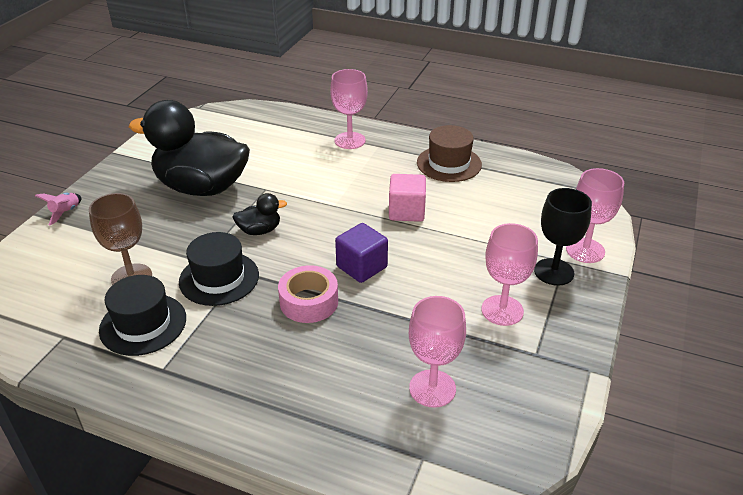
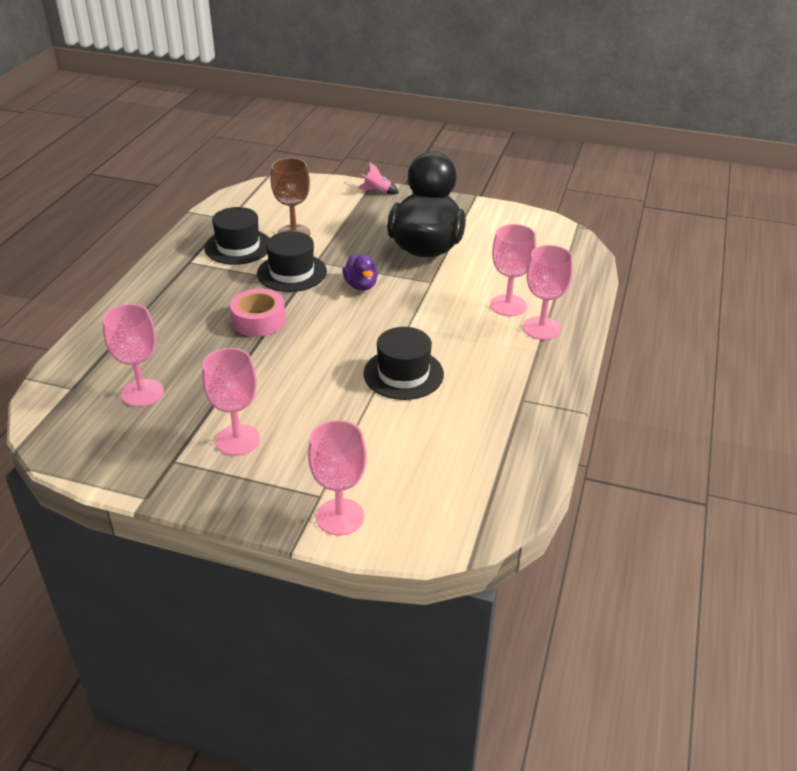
camera: 85 degrees right, 0 degrees up
black duck [232,193,287,235] -> purple duck [342,254,378,290]
purple cube [335,223,388,283] -> none
pink cube [389,174,426,222] -> black hat [363,327,444,400]
brown hat [417,125,482,182] -> none
black goblet [534,188,592,286] -> none
none -> pink goblet [490,224,536,316]

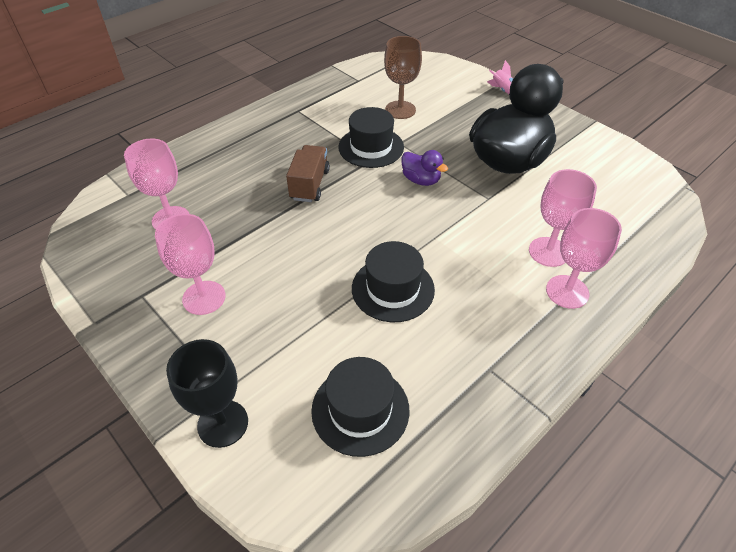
camera: 30 degrees right, 10 degrees up
black hat [204,207,269,265] -> black hat moved to [311,357,409,457]
pink tape [230,289,286,337] -> brown truck [286,145,330,202]
pink goblet [308,420,367,536] -> black goblet [166,339,248,448]
purple duck [342,254,378,290] -> purple duck turned 60 degrees counterclockwise [402,150,448,186]

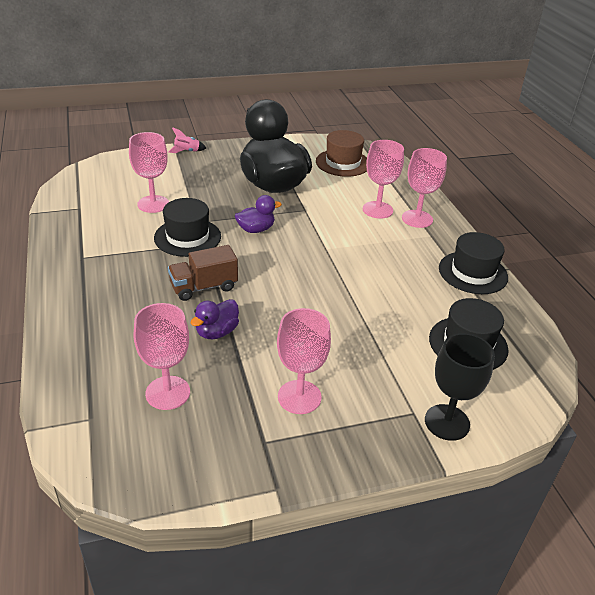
camera: 65 degrees left, 10 degrees down
brown truck [286,145,330,202] -> brown truck turned 60 degrees counterclockwise [168,245,238,301]
black hat [352,241,435,322] -> black hat moved to [439,232,508,294]
brown goblet [384,36,422,119] -> pink goblet [129,132,169,213]
none -> purple duck [191,299,239,339]
none -> brown hat [316,130,367,177]

